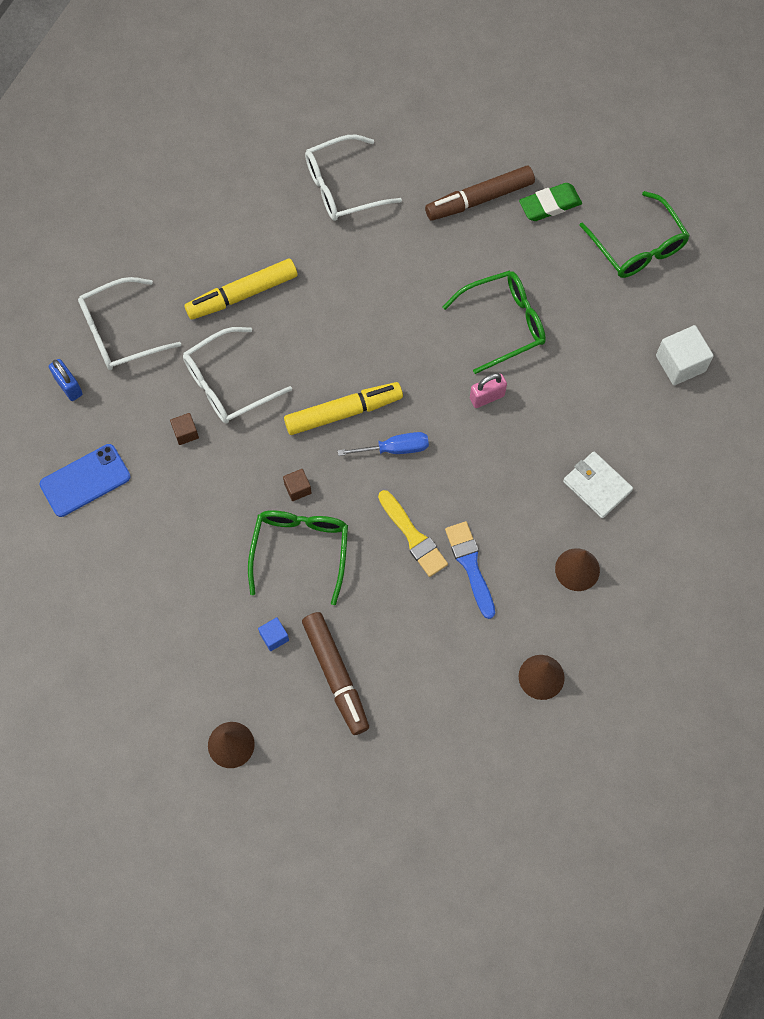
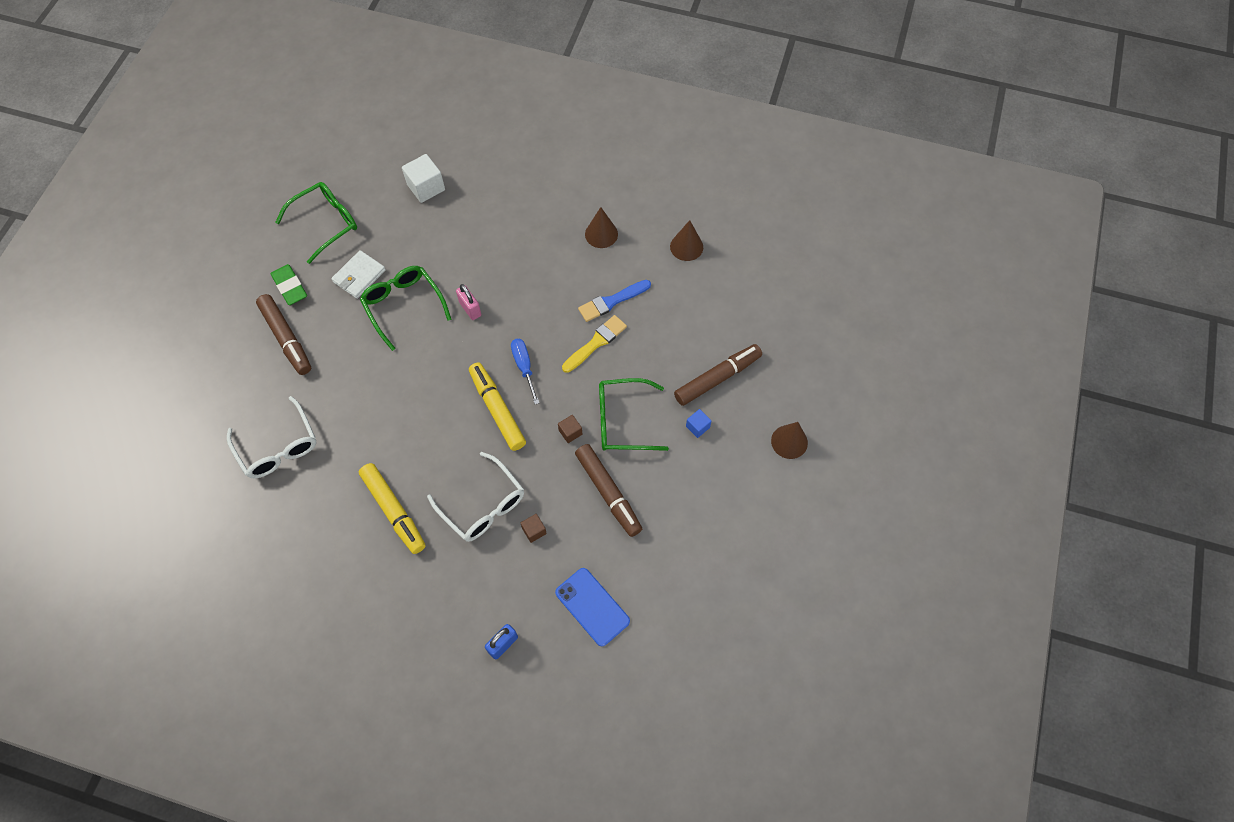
camera: 100 degrees left, 5 degrees down
white glasses [78,277,181,370] -> none
white wallet [563,451,633,518] -> white wallet moved to [331,250,386,299]
none -> brown marker [575,444,642,537]

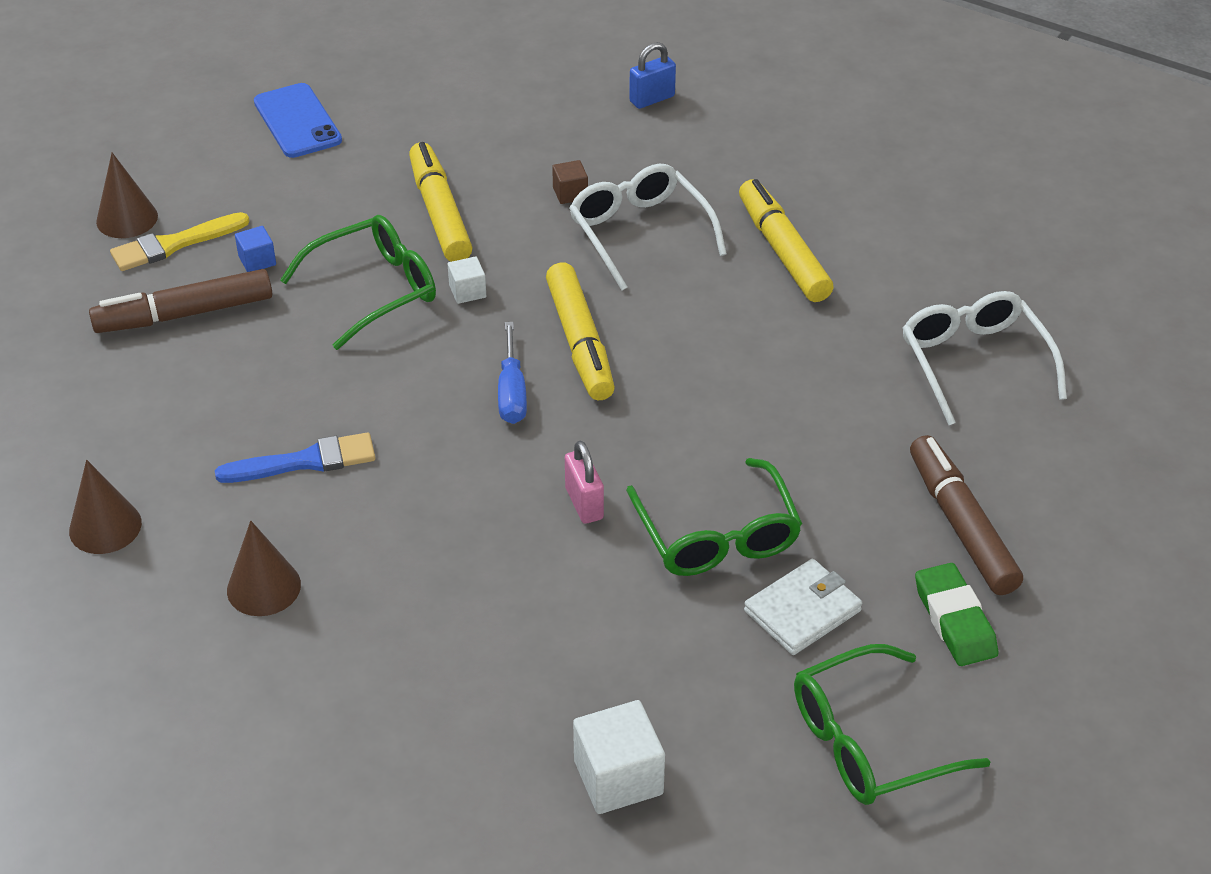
camera: 165 degrees left, 20 degrees down
blue phone [555,568,630,646] -> blue phone moved to [254,83,342,158]
brown cube [558,415,582,443] -> white cube [448,256,486,304]
yellow brush [562,315,627,373] -> yellow brush moved to [110,212,250,271]
brown marker [575,444,642,537] -> yellow marker [409,142,473,262]
green glasses [599,378,669,451] -> green glasses turned 45 degrees counterclockwise [280,215,436,350]

